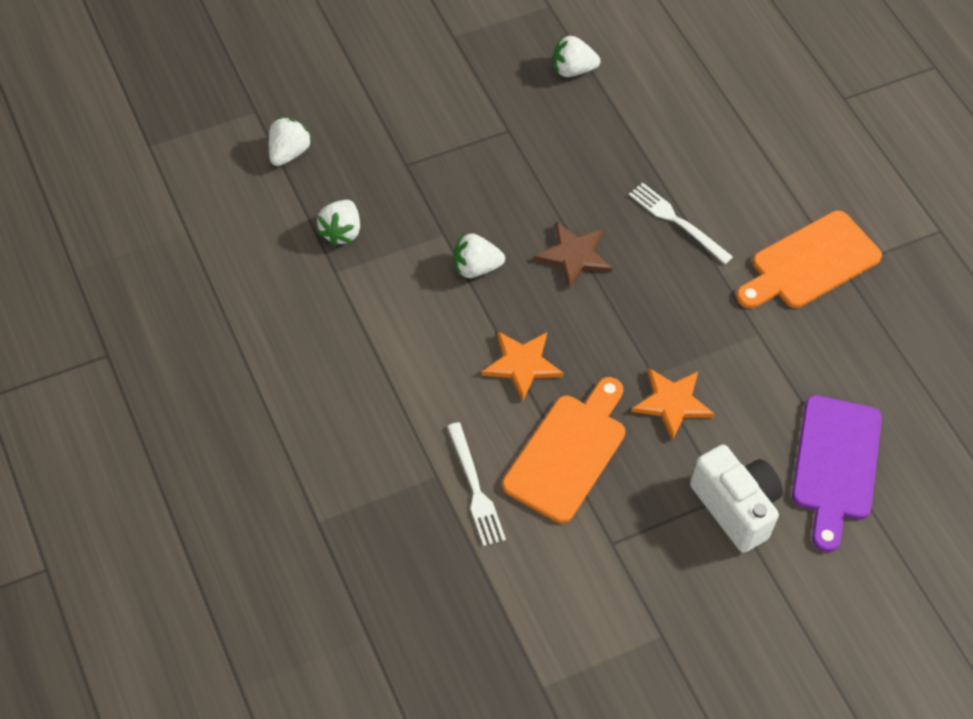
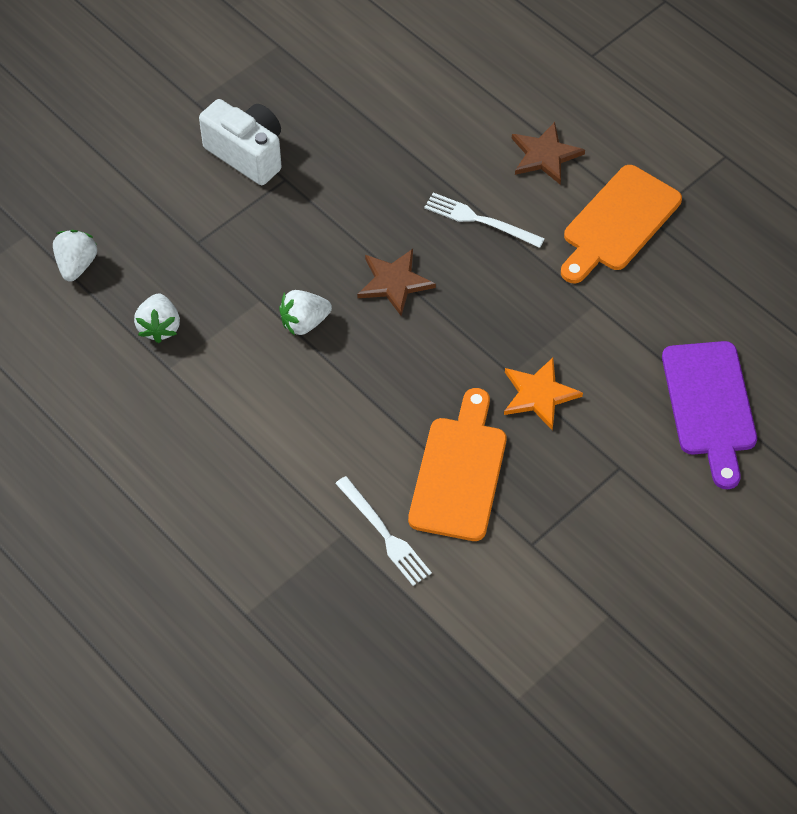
camera: 15 degrees left, 0 degrees up
orange star [482,331,564,402] -> none
white strawberry [553,35,600,77] -> none
white camera [690,445,783,553] -> white camera moved to [199,99,282,185]
none -> brown star [512,122,585,185]

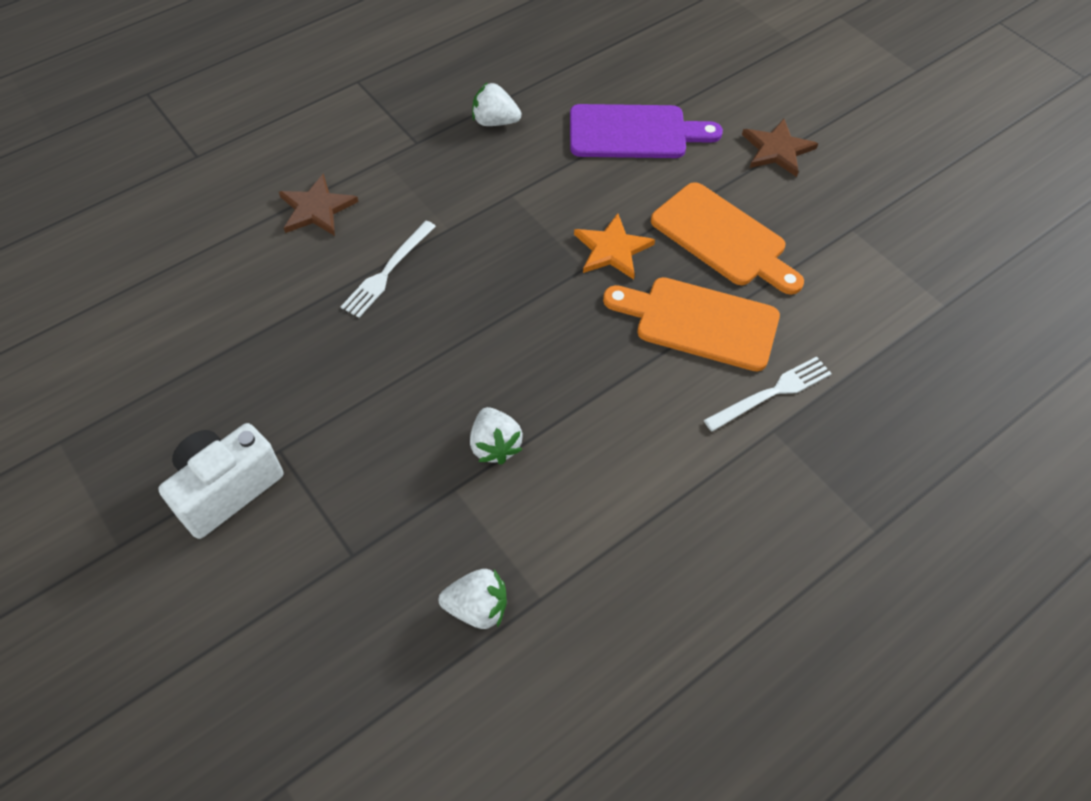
camera: 85 degrees left, 0 degrees up
white strawberry [53,230,97,282] -> white strawberry moved to [472,82,521,126]
brown star [357,249,436,316] -> brown star moved to [742,119,818,177]
orange cutting board [561,165,682,283] -> orange cutting board moved to [651,182,804,295]

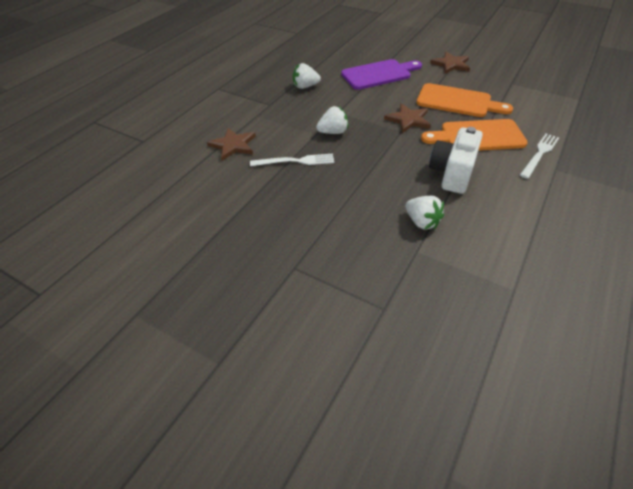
camera: 20 degrees left, 10 degrees down
white camera [158,423,283,539] -> white camera moved to [429,127,483,194]
white fork [341,221,436,318] -> white fork turned 105 degrees counterclockwise [250,154,334,166]
white strawberry [438,569,507,629] -> white strawberry moved to [316,106,348,134]
orange star [574,213,655,279] -> brown star [384,103,431,133]

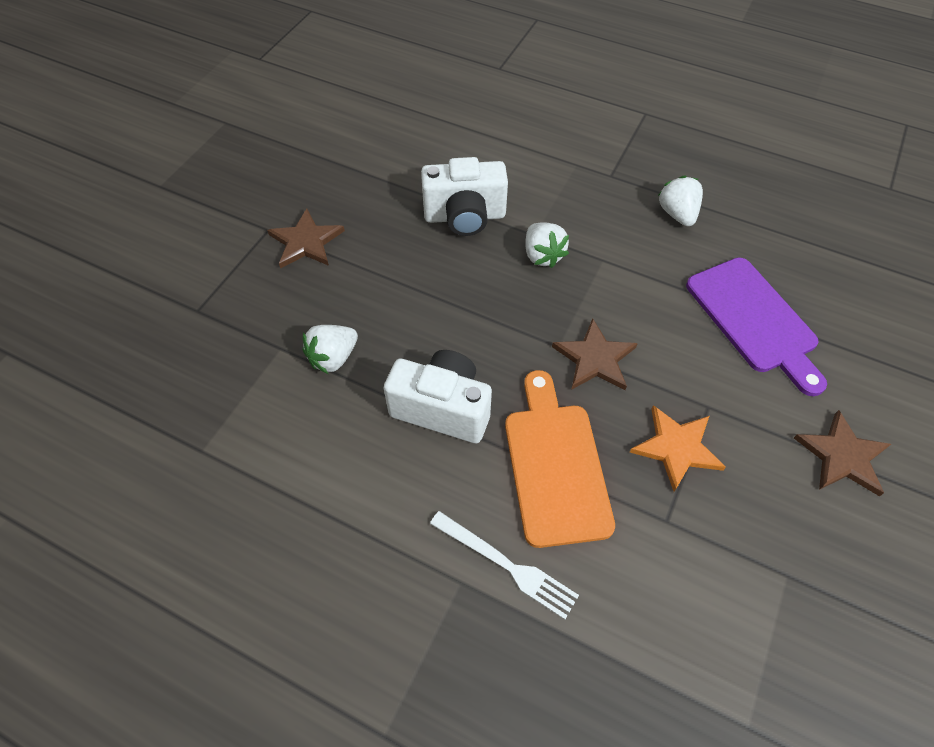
camera: 85 degrees right, 10 degrees up
brown star [207,128,256,161] -> brown star moved to [267,208,345,268]
white fork [250,154,334,166] -> white camera [421,157,508,236]
orange cutting board [416,83,513,117] -> orange star [630,405,726,492]

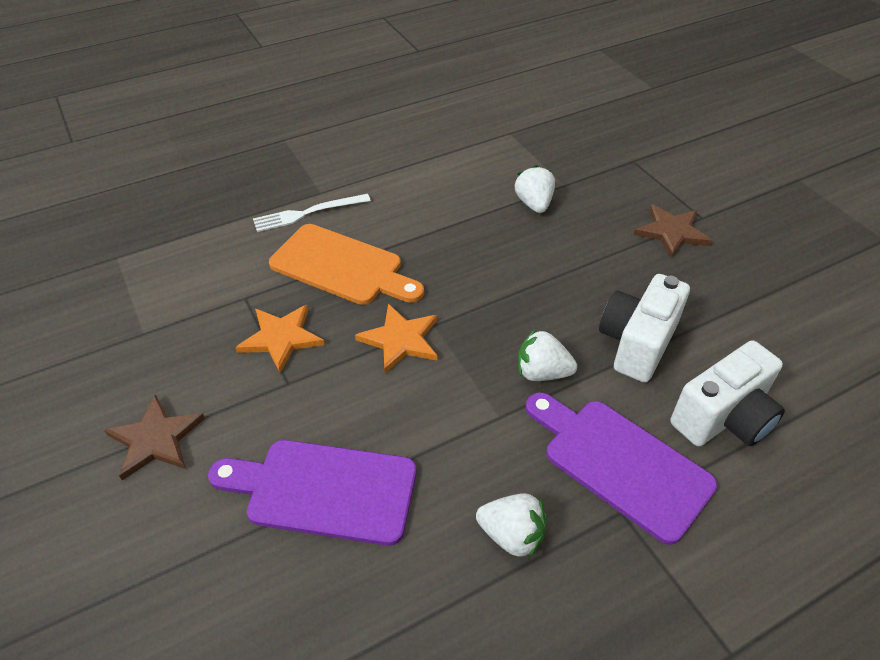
camera: 125 degrees right, 10 degrees down
white camera [384,350,492,444] -> white camera moved to [670,340,785,446]
brown star [552,318,638,390] -> orange star [355,304,437,373]
none -> purple cutting board [526,392,717,545]

